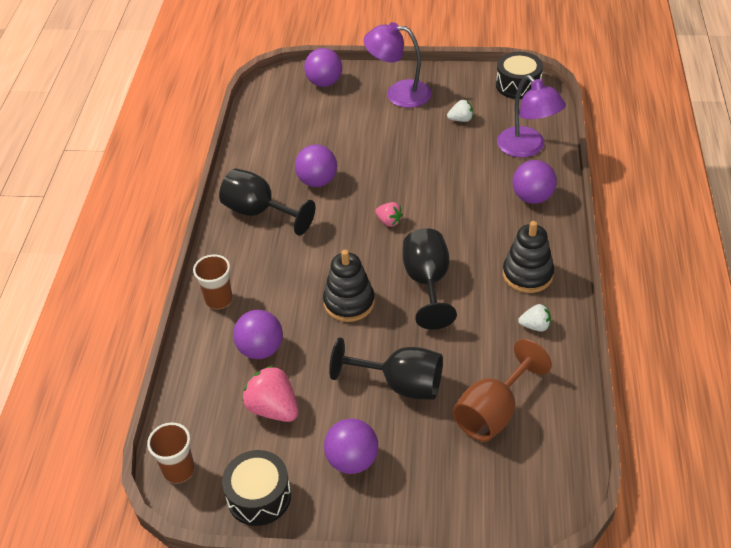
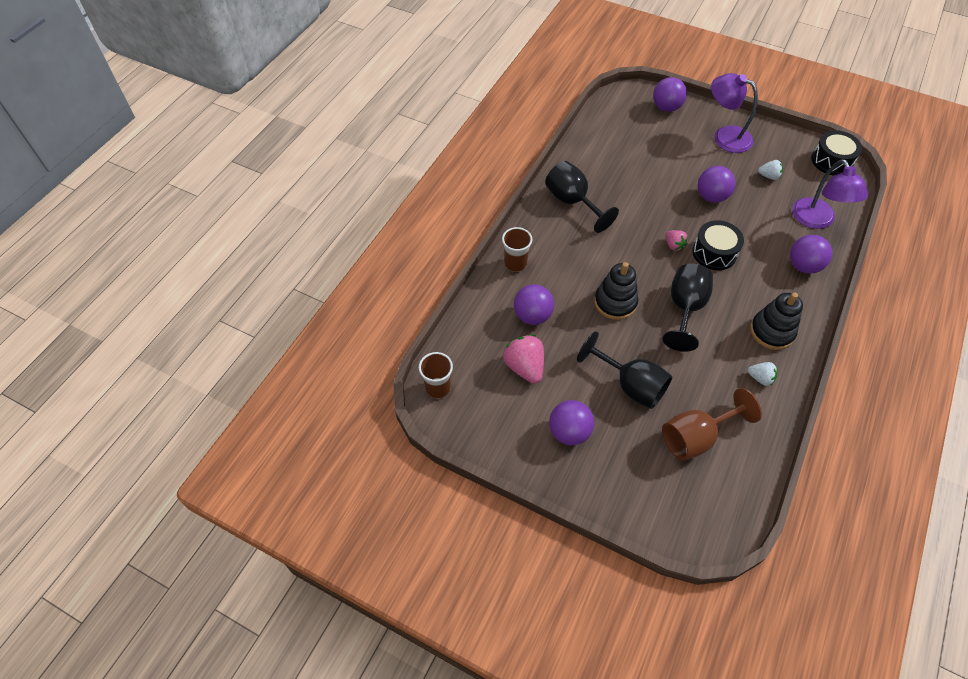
camera: 20 degrees right, 10 degrees up
black drum [222,450,291,526] -> black drum moved to [692,220,744,270]
purple ball [295,144,337,187] -> purple ball moved to [698,166,736,203]

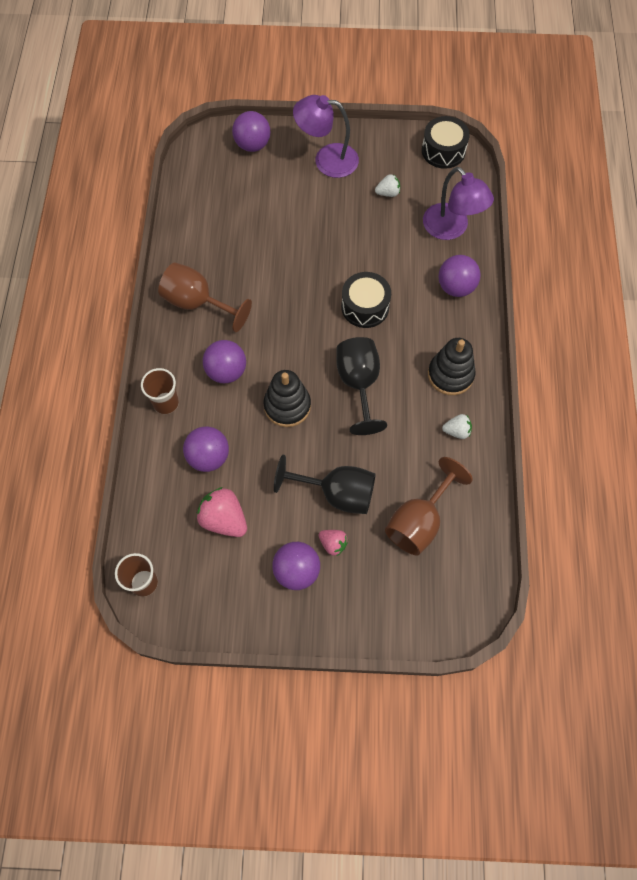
camera: 25 degrees left, 10 degrees up
black goblet [545,161,619,233] -> brown goblet [158,262,252,332]
pink strawberry [665,230,688,251] -> pink strawberry moved to [319,530,348,556]
purple ball [698,166,736,203] -> purple ball moved to [203,340,246,383]

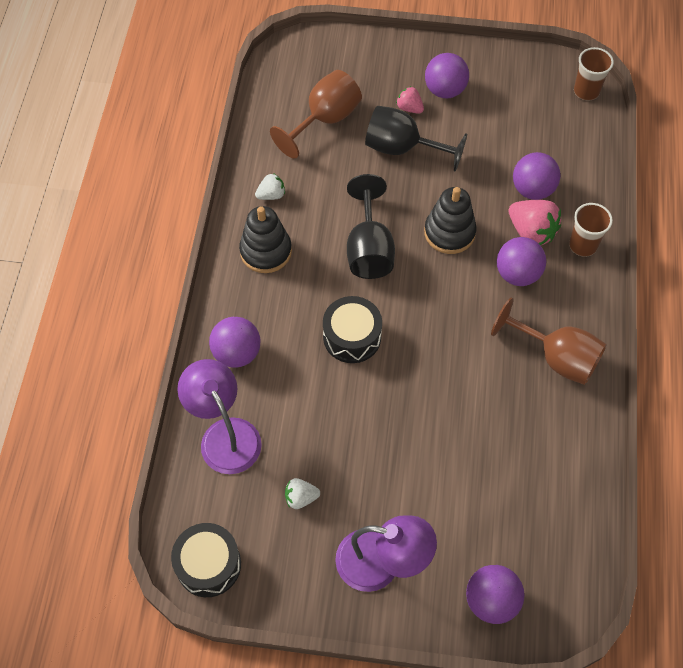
camera: 175 degrees left, 5 degrees down
pink strawberry [196,487,247,537] -> pink strawberry moved to [509,200,561,245]
white strawberry [442,414,472,439] -> white strawberry turned 150 degrees clockwise [255,173,285,200]

